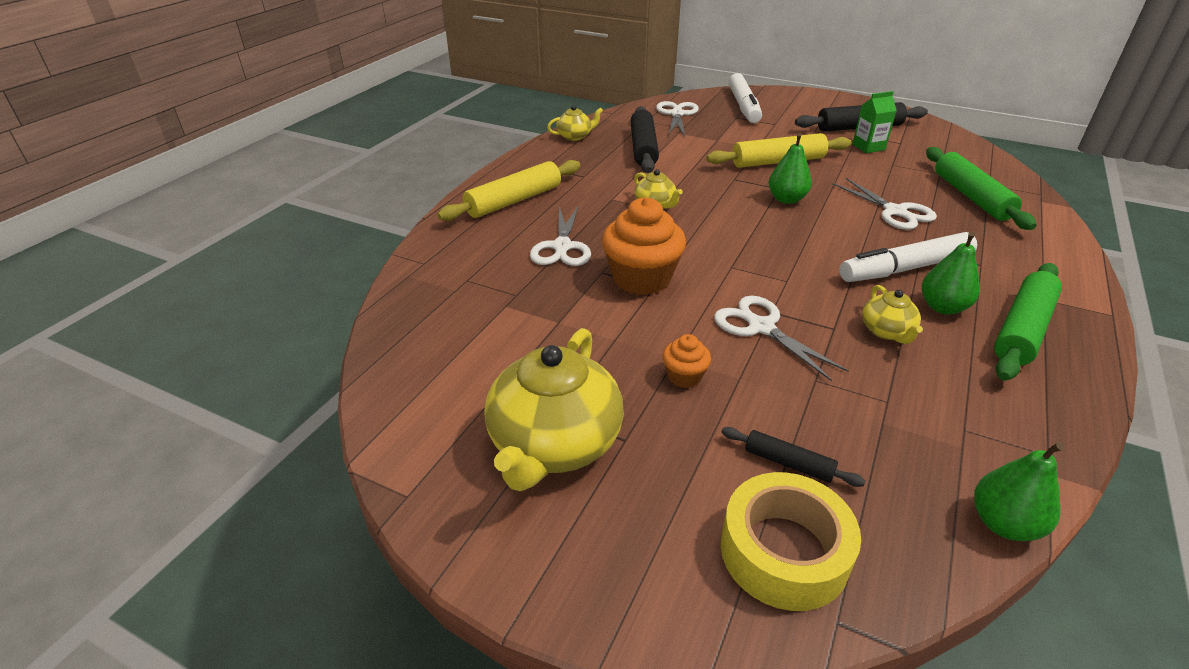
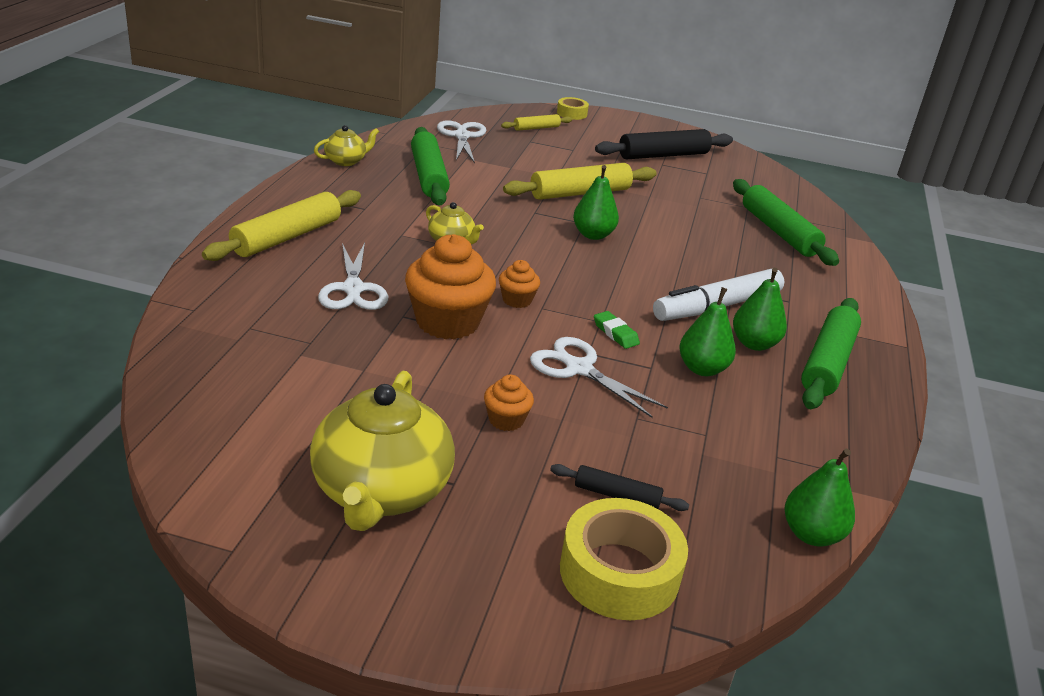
camera: 15 degrees left, 5 degrees down
black rolling pin [631,106,659,173] -> green rolling pin [411,127,450,205]
white marker [729,73,762,123] -> yellow rolling pin [501,114,572,131]
white scissors [832,178,937,230] -> none
green carton [852,91,897,153] -> none
yellow teapot [862,285,923,344] -> green pear [679,287,736,376]
none -> orange cupcake [499,260,540,308]
none -> yellow tape [557,97,589,120]
none -> green eraser [594,311,640,349]

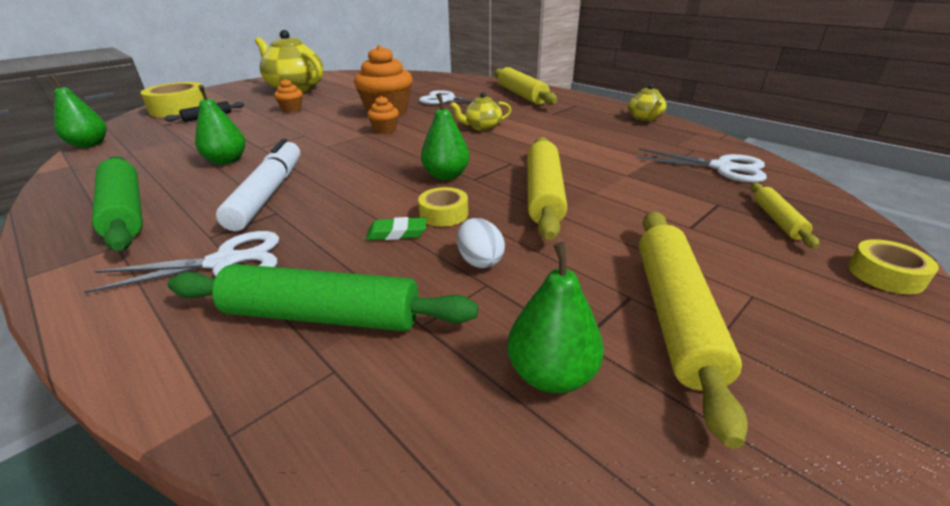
camera: 125 degrees right, 0 degrees up
green rolling pin [411,127,450,205] -> none
white scissors [530,337,668,418] -> white scissors moved to [84,231,279,293]
green eraser [594,311,640,349] -> green eraser moved to [366,217,426,240]
black rolling pin [595,129,733,159] -> yellow rolling pin [639,211,748,448]
green pear [733,268,787,351] -> green pear moved to [507,242,604,393]
none -> yellow tape [418,187,468,227]
none -> white egg [457,218,505,268]

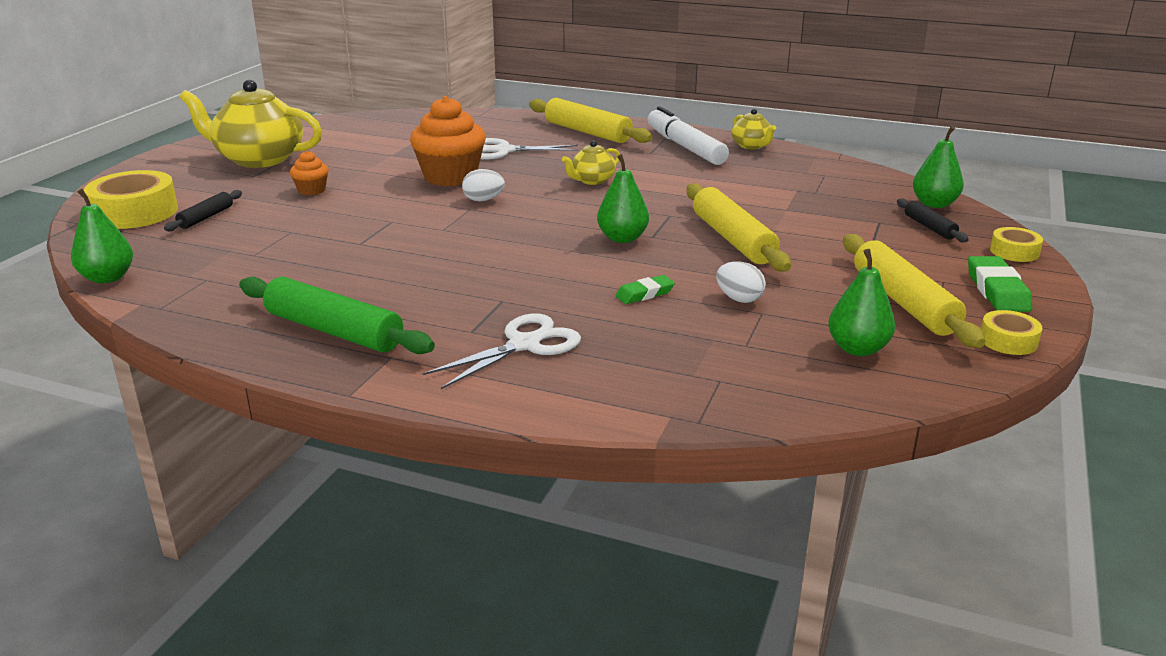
camera: 25 degrees left, 5 degrees down
green rolling pin [168,264,478,331] -> none
green pear [195,85,245,165] -> green pear moved to [913,126,964,208]
white marker [216,138,300,231] -> white marker moved to [647,106,729,165]
orange cupcake [367,96,399,134] -> white egg [462,169,505,201]
yellow tape [418,187,468,227] -> yellow tape moved to [981,310,1042,355]
white scissors [635,148,767,183] -> none
yellow rolling pin [751,183,819,248] -> black rolling pin [897,198,969,242]
none -> green eraser [968,256,1032,312]

